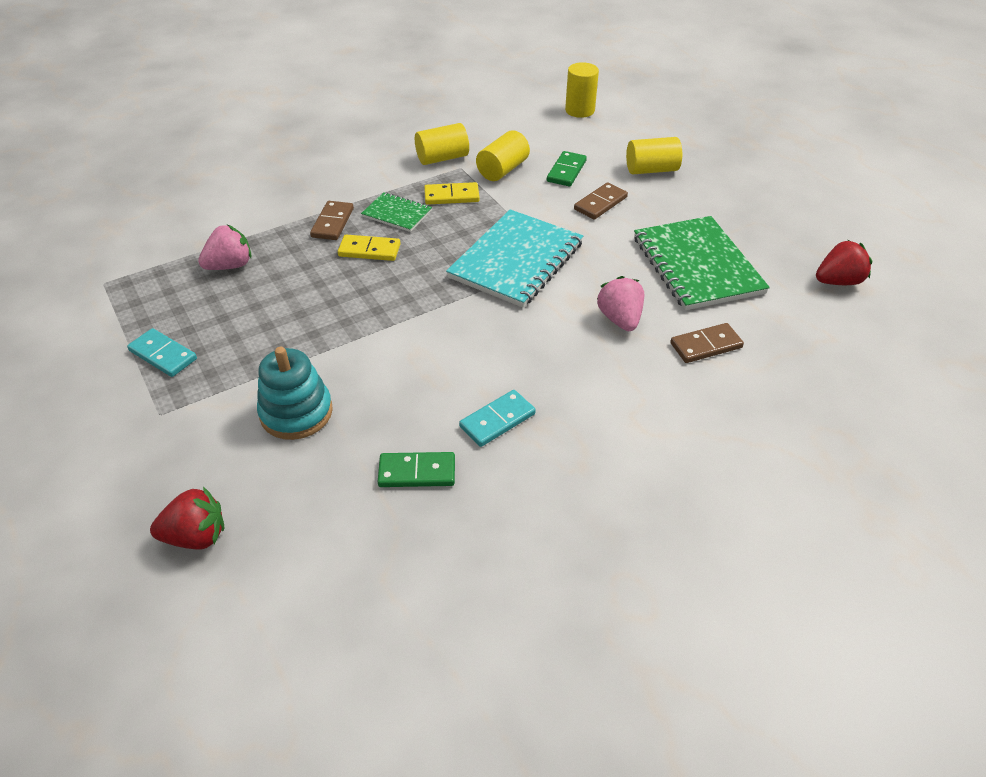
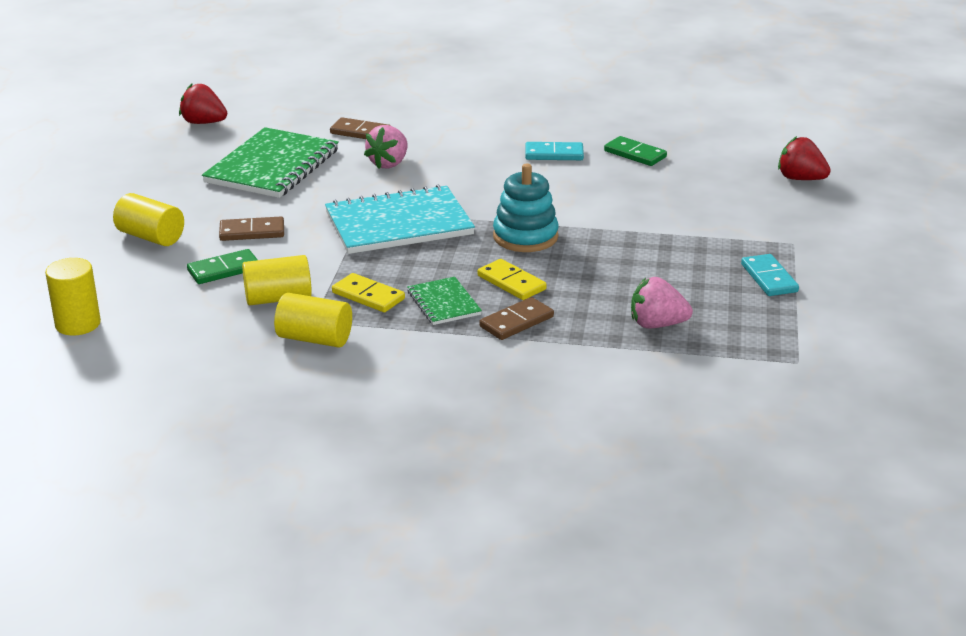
camera: 140 degrees left, 15 degrees down
turquoise stacking toy [257,347,333,440] -> turquoise stacking toy moved to [493,163,559,252]

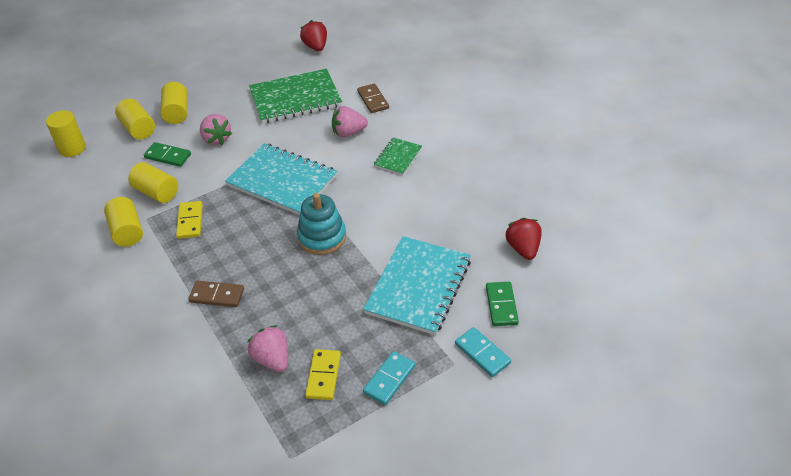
camera: 50 degrees right, 15 degrees up
brown domino [219,217,284,241] -> pink strawberry [200,114,232,145]
green notebook [407,277,482,325] -> green notebook moved to [374,137,422,175]
yellow domino [477,259,547,300] -> yellow domino moved to [305,349,341,400]
turquoise domino [525,142,584,160] -> turquoise domino moved to [455,327,511,377]
green domino [604,136,667,166] -> green domino moved to [486,282,519,326]
red strawberry [778,136,831,180] -> red strawberry moved to [506,218,542,260]
none -> yellow cylinder [115,99,155,139]
none -> turquoise notebook [363,236,471,335]

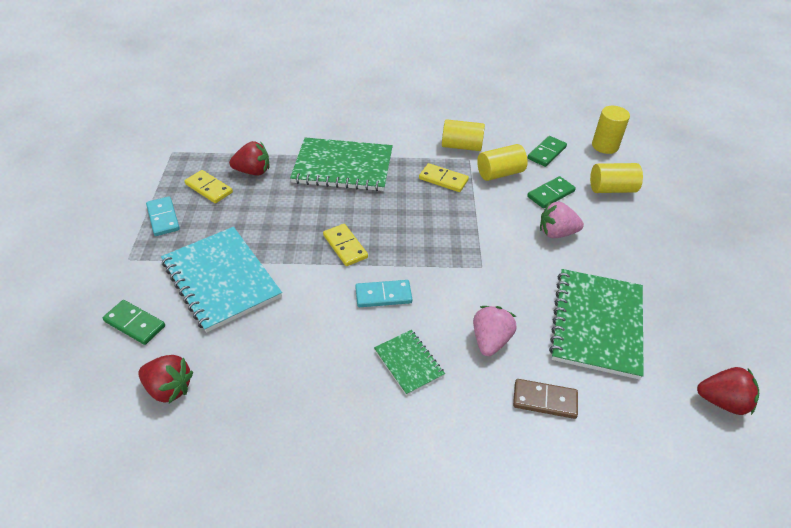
camera: 120 degrees right, 0 degrees up
yellow cylinder [160,82,187,124] -> none
brown domino [188,280,244,307] -> green notebook [290,138,393,191]
turquoise notebook [225,143,338,215] -> none
pink strawberry [248,325,288,372] -> red strawberry [229,141,269,176]
turquoise stacking toy [297,193,346,255] -> yellow domino [323,224,368,266]
turquoise domino [455,327,511,377] -> turquoise domino moved to [355,280,412,307]
none -> green domino [528,136,567,167]

